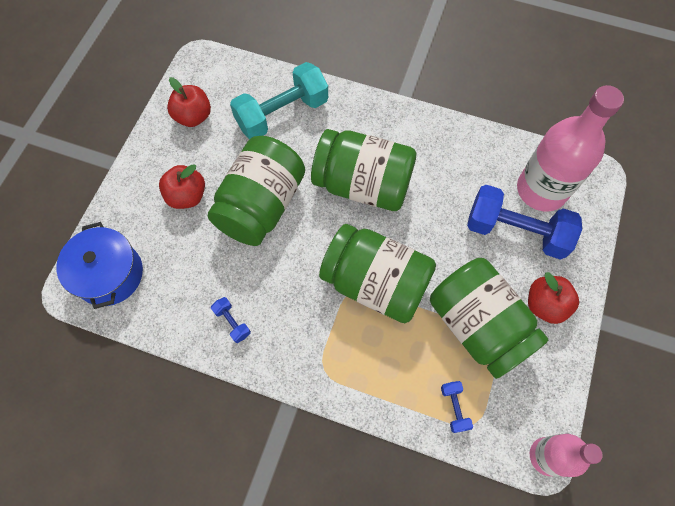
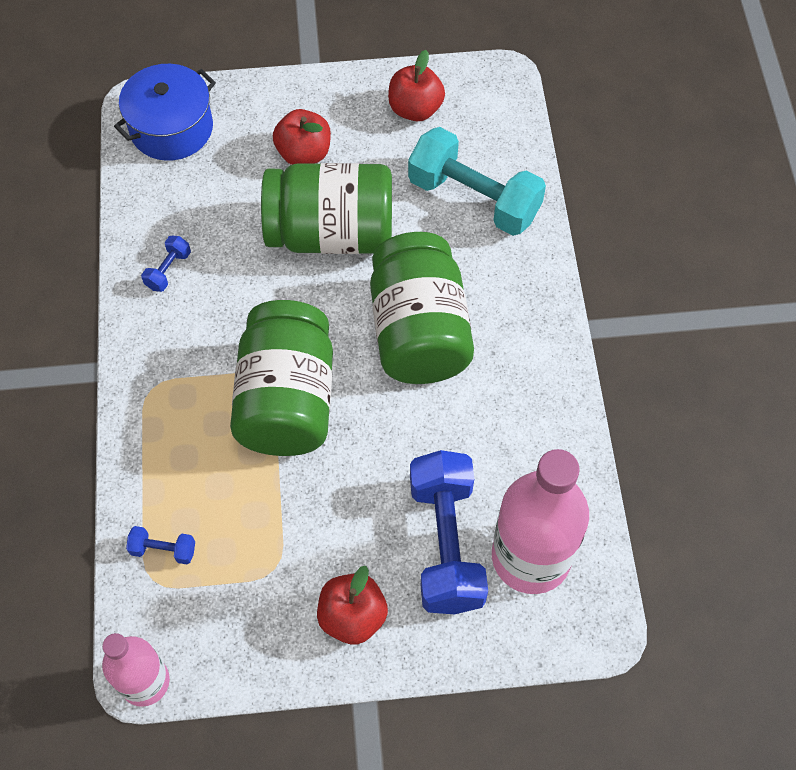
camera: 65 degrees right, 5 degrees down
green jar [430,258,548,379] -> none
blue dumbbell [441,381,473,433] -> blue dumbbell turned 45 degrees clockwise [126,526,195,564]

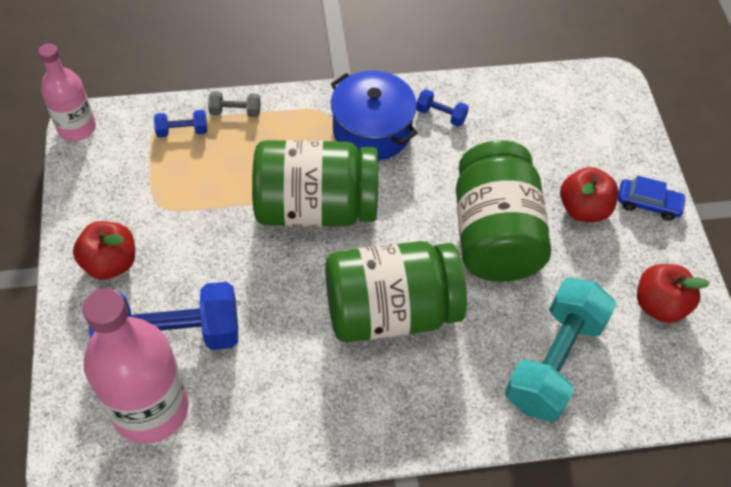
camera: 85 degrees right, 5 degrees down
blue pot [114,64,216,161] -> blue pot moved to [331,70,418,161]
blue dumbbell [126,526,195,564] -> blue dumbbell turned 75 degrees clockwise [154,110,207,138]
none -> grey dumbbell [208,91,261,117]
none -> blue car [618,176,687,221]

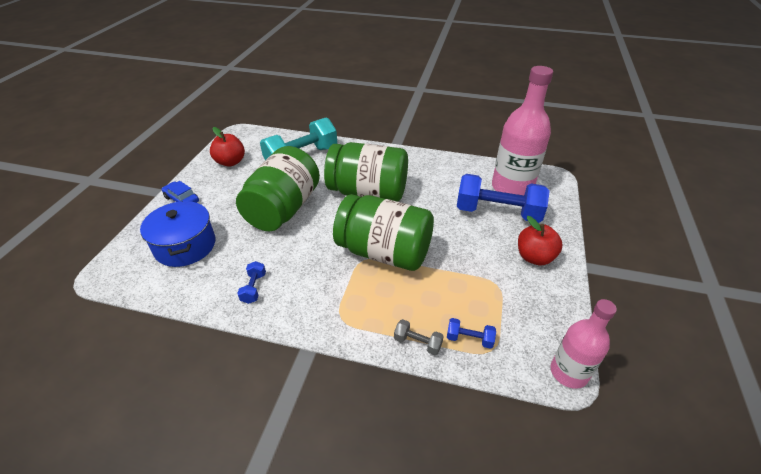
camera: 155 degrees left, 15 degrees down
blue pot [331,70,418,161] -> blue pot moved to [140,201,215,267]
blue dumbbell [416,89,469,127] -> blue dumbbell turned 45 degrees clockwise [237,261,266,304]
red apple [560,167,619,222] -> none

